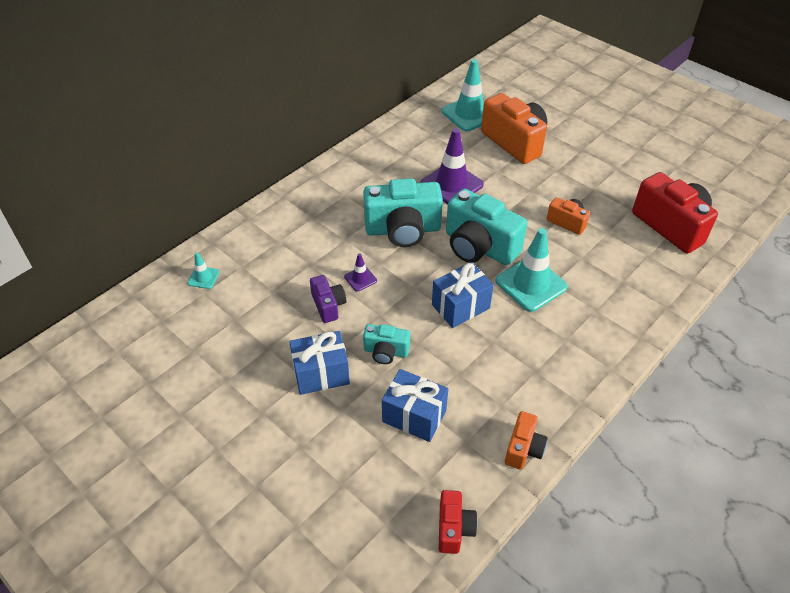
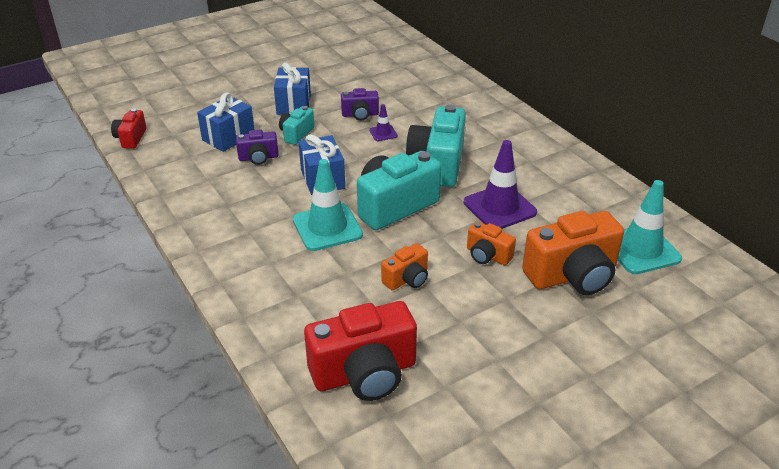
camera: 105 degrees right, 10 degrees down
turquoise traffic cone [188,252,220,289] -> none
red camera [439,490,478,554] -> red camera turned 75 degrees clockwise [111,109,146,149]
orange camera [505,411,548,470] -> orange camera moved to [467,221,516,265]
none -> purple camera [236,130,279,165]

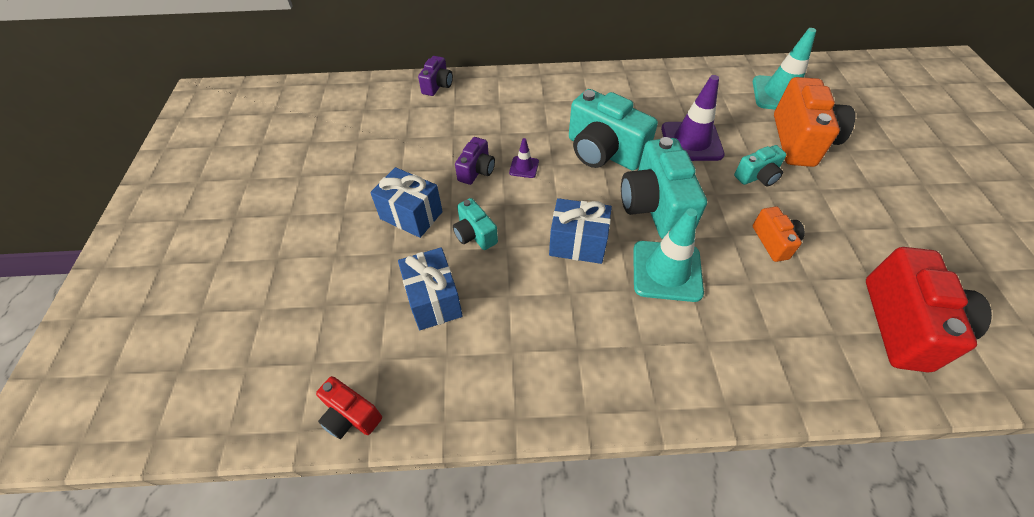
camera: 60 degrees left, 15 degrees up
purple camera [236,130,279,165] -> purple camera moved to [418,56,453,96]
orange camera [467,221,516,265] -> turquoise camera [734,145,787,186]

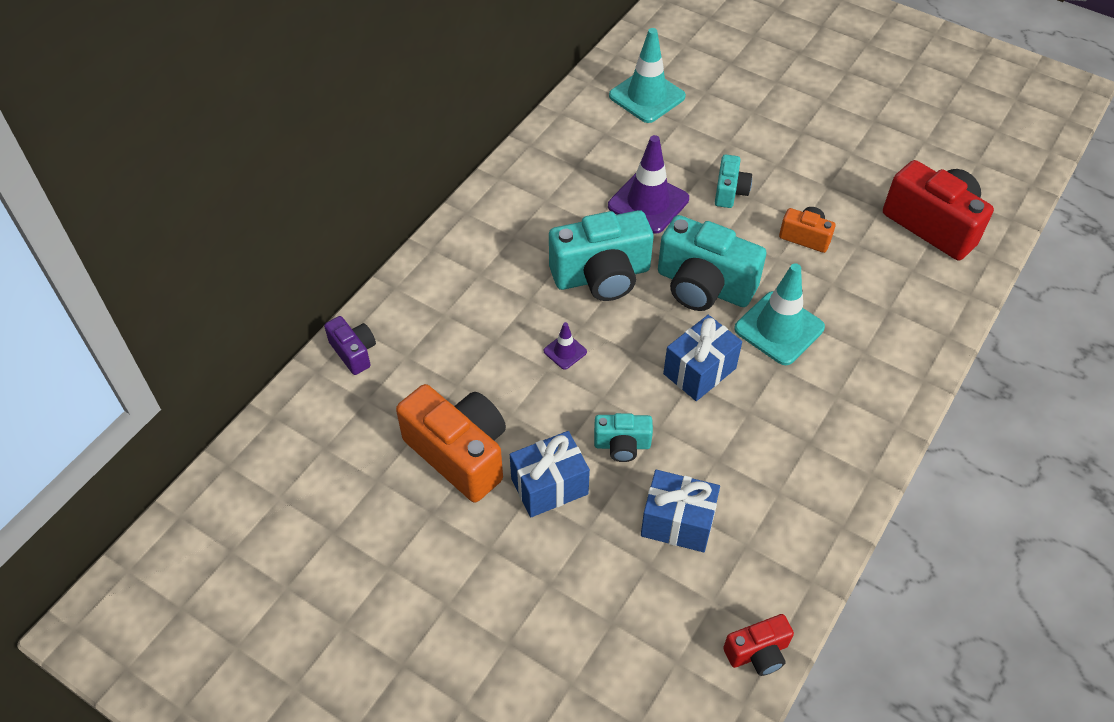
camera: 55 degrees left, 0 degrees up
purple camera [455,137,495,185] -> none
orange camera [774,77,855,167] -> orange camera moved to [396,384,506,502]

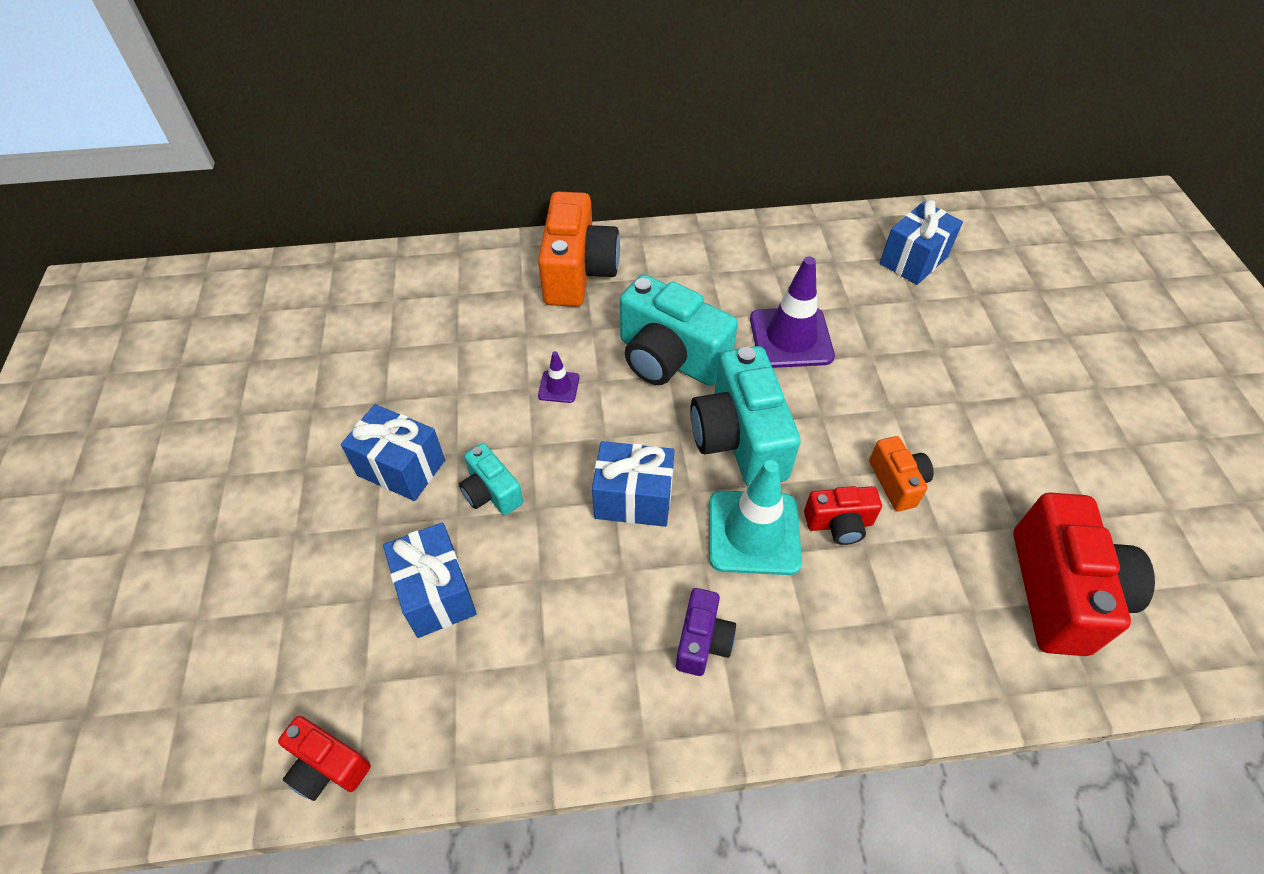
camera: 50 degrees right, 0 degrees up
purple camera [324,316,376,375] -> purple camera moved to [676,588,736,676]
orange camera [396,384,506,502] -> orange camera moved to [538,192,620,307]
turquoise traffic cone [609,28,686,123] -> blue gift [880,200,963,285]
turquoise camera [715,154,752,208] -> none
none -> red camera [804,486,882,545]

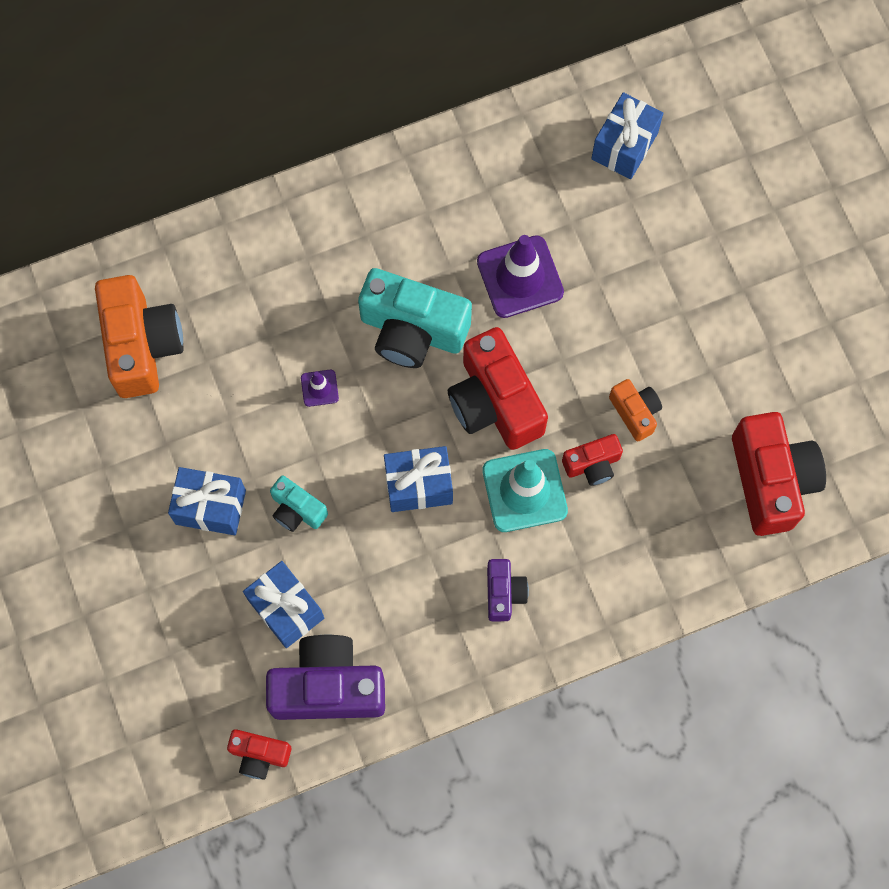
camera: 15 degrees left, 20 degrees up
orange camera [538,192,620,307] -> orange camera moved to [95,275,184,398]
turquoise camera [690,346,801,486] -> red camera [448,327,548,450]
none -> purple camera [266,635,385,720]

